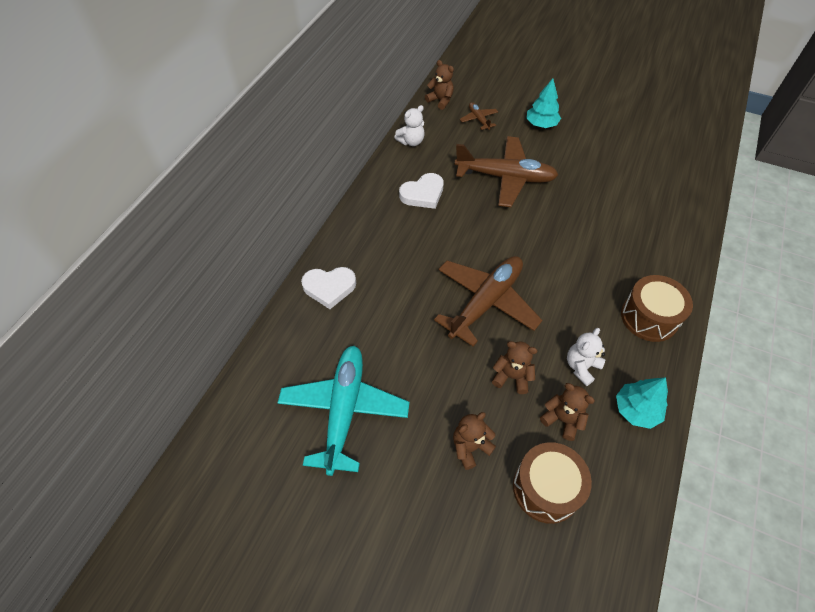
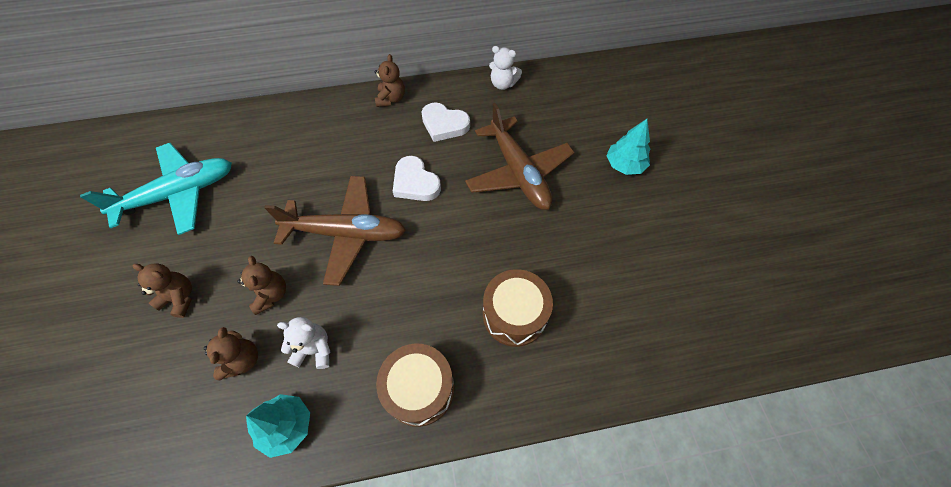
camera: 55 degrees right, 5 degrees up
white heart [301,267,356,309] -> white heart moved to [393,156,441,201]
brown teddy bear [425,60,454,110] -> brown teddy bear moved to [375,54,405,107]
brown plane [460,102,498,130] -> none
brown drum [513,442,592,524] -> brown drum moved to [483,269,553,347]

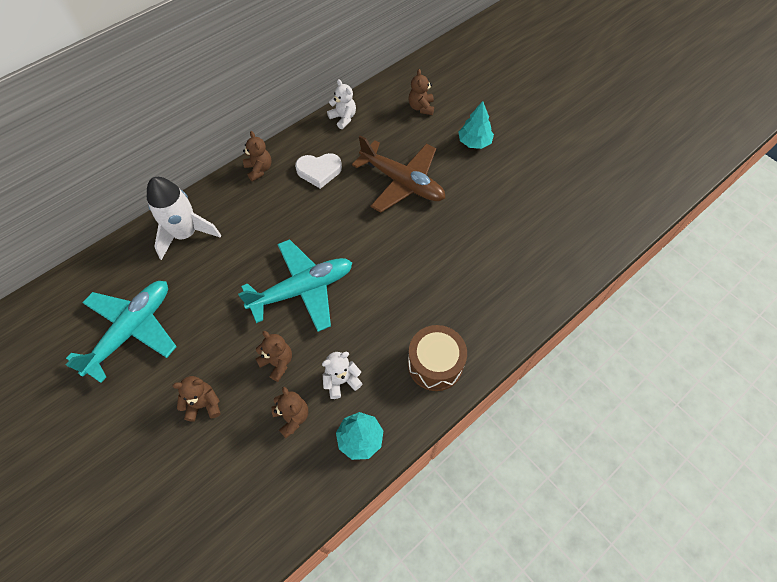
camera: 30 degrees left, 0 degrees up
brown plane [264,176,406,286] -> turquoise plane [238,239,352,332]
white heart [393,156,441,201] -> none
brown drum [483,269,553,347] -> none
white teddy bear [489,46,522,90] -> white teddy bear turned 120 degrees counterclockwise [327,79,356,129]
none -> white rocket [147,177,221,260]
none -> brown teddy bear [408,69,434,115]

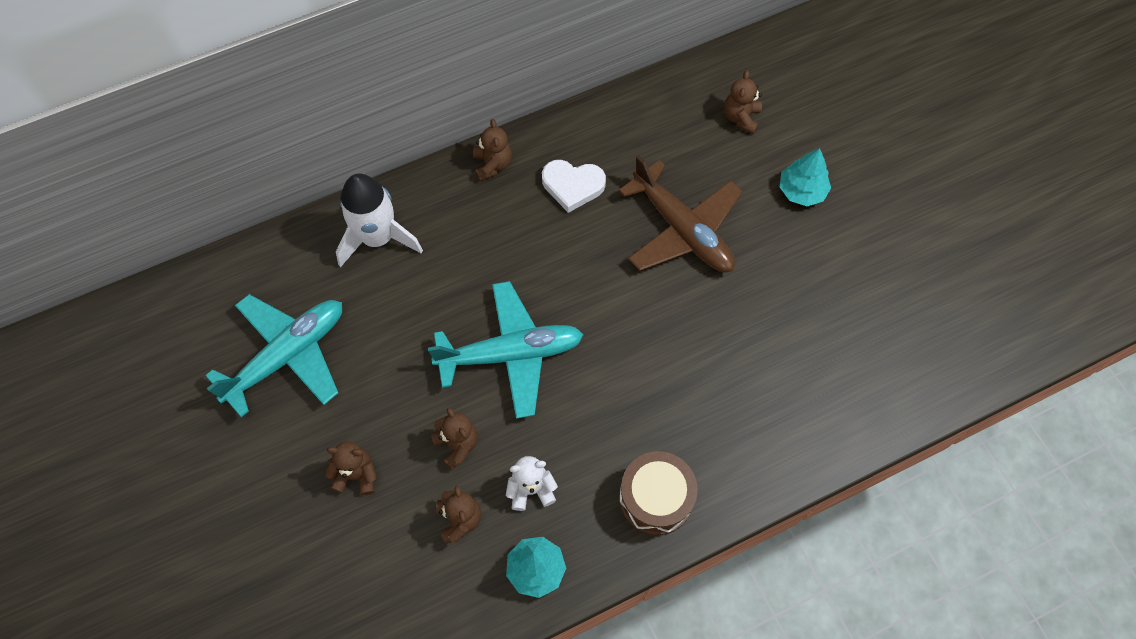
camera: 15 degrees right, 5 degrees up
white teddy bear [327,79,356,129] -> none

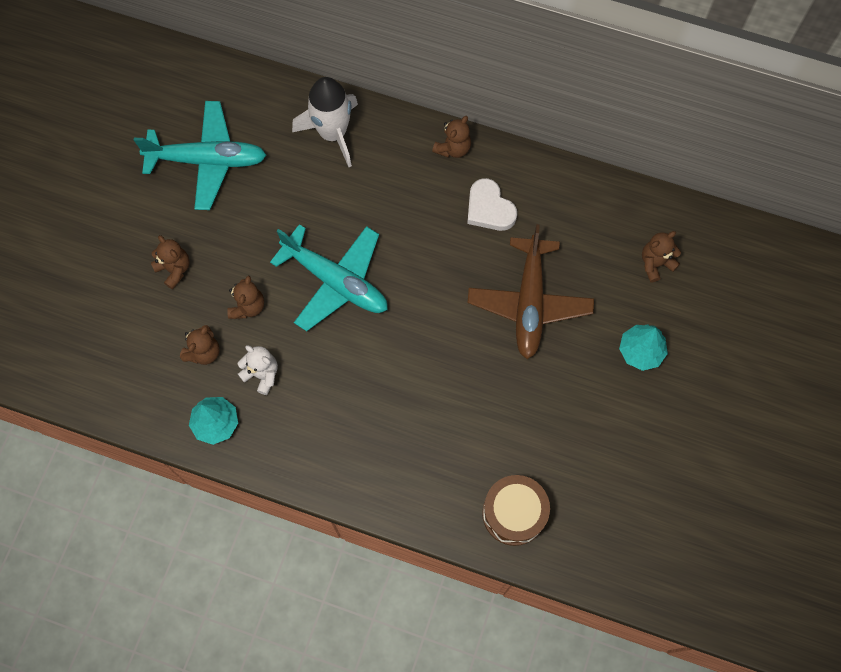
camera: 45 degrees right, 5 degrees up
brown drum [619,451,698,536] -> brown drum moved to [482,475,550,546]

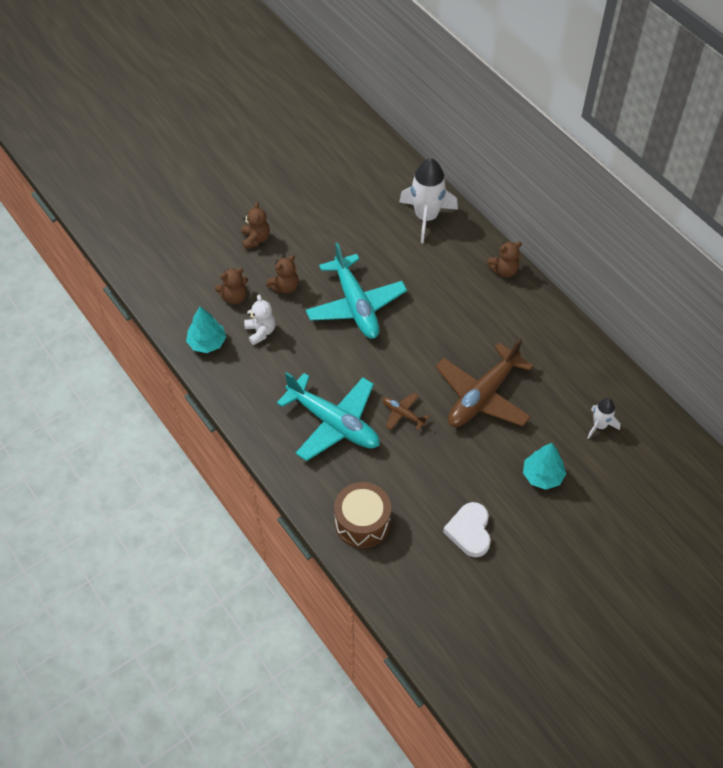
camera: 35 degrees right, 15 degrees down
turquoise plane [134,101,266,210] -> turquoise plane moved to [277,372,380,461]
white heart [467,178,517,231] -> white heart moved to [443,502,491,557]
brown teddy bear [642,231,681,283] -> white rocket [587,398,621,439]
none -> brown plane [383,393,429,430]

